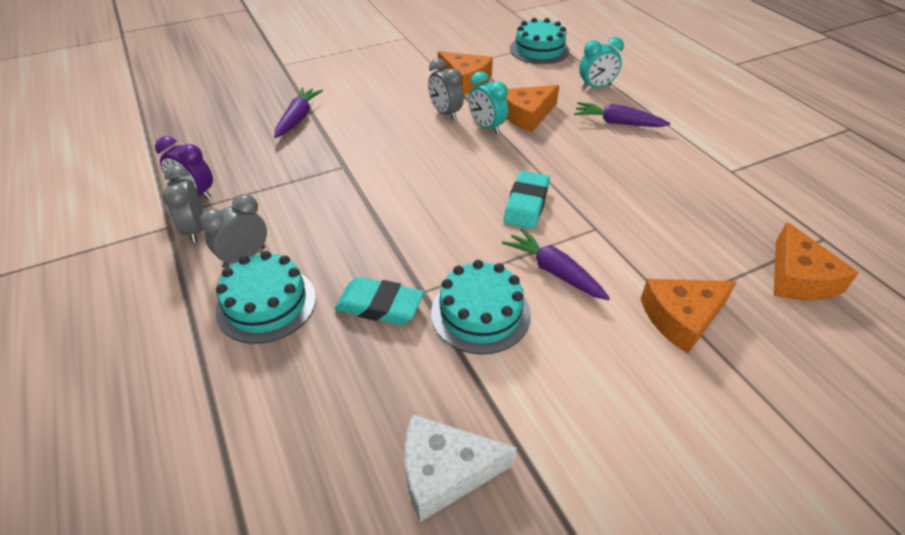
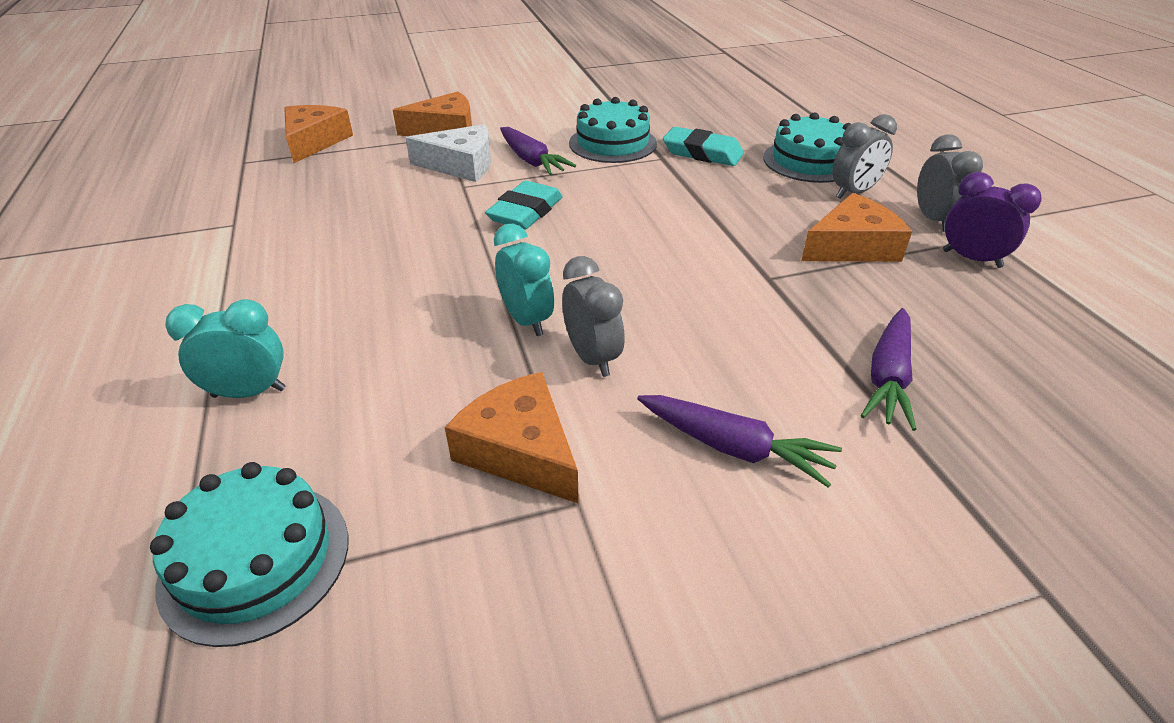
camera: 170 degrees left, 5 degrees down
white cheese [404,414,517,522] -> white cheese moved to [406,124,491,182]
orange cheese [506,85,559,132] -> orange cheese moved to [801,193,912,262]
purple carrot [574,102,670,127] -> purple carrot moved to [637,395,842,488]

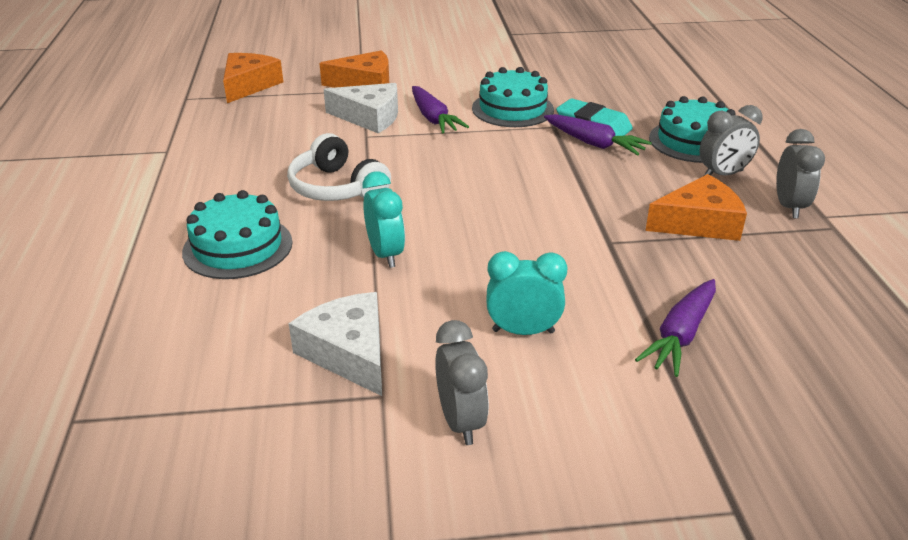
camera: 10 degrees right, 5 degrees down
turquoise cake [150,462,348,647] -> turquoise cake moved to [182,190,293,279]
turquoise clock [165,299,286,398] -> turquoise clock moved to [487,251,568,335]
orange cheese [445,372,579,504] -> white cheese [289,292,382,396]
turquoise eraser [485,181,563,229] -> none
grey clock [562,256,625,377] -> grey clock moved to [435,320,489,445]
purple carrot [637,395,842,488] -> purple carrot moved to [544,114,652,155]
purple clock [943,172,1042,268] -> none
none -> white headphones [287,133,391,201]

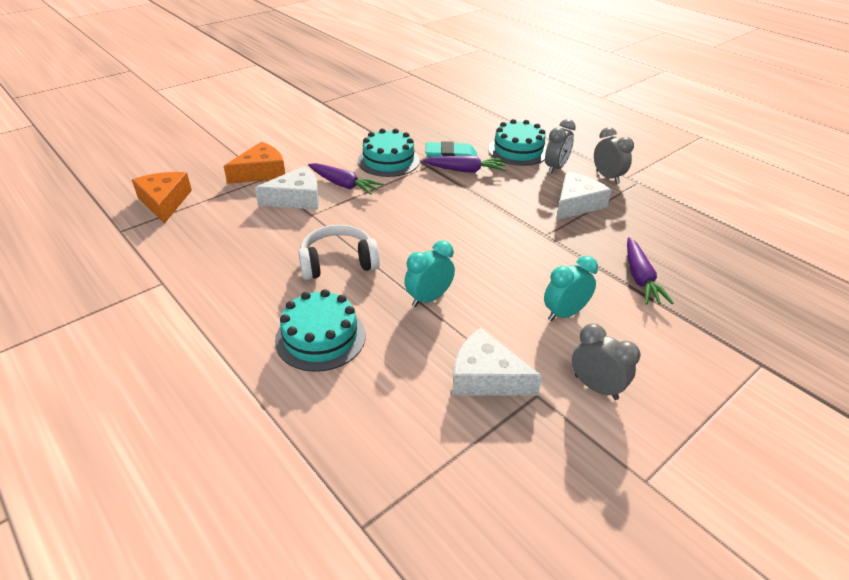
camera: 35 degrees left, 5 degrees up
white headphones [287,133,391,201] -> white headphones turned 150 degrees clockwise [298,225,380,280]
turquoise clock [362,171,405,268] -> turquoise clock turned 75 degrees counterclockwise [404,241,455,307]
orange cheese [645,174,747,241] -> white cheese [556,171,611,220]

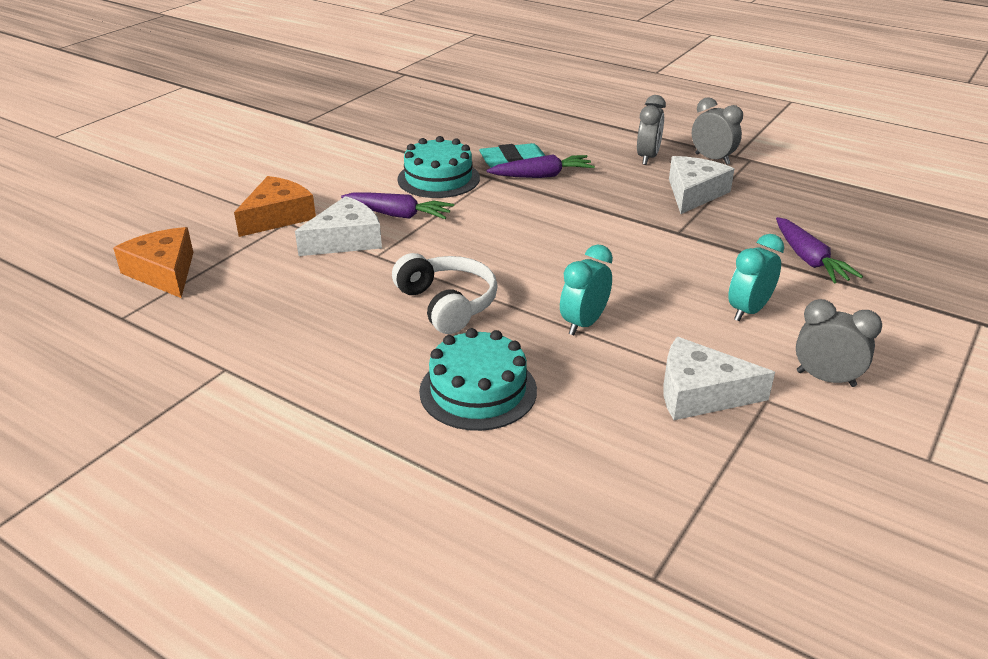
camera: 15 degrees left, 5 degrees down
white headphones [298,225,380,280] -> white headphones turned 90 degrees clockwise [392,253,498,334]
turquoise cake [488,119,547,166] -> none

